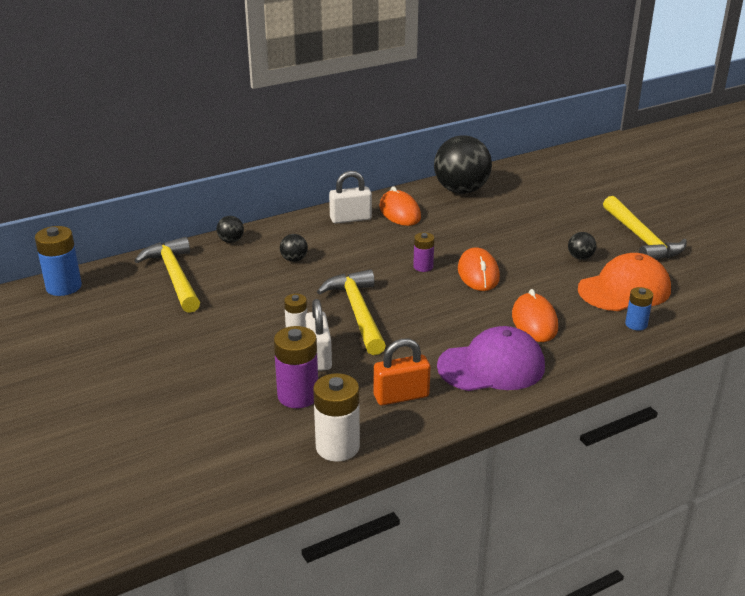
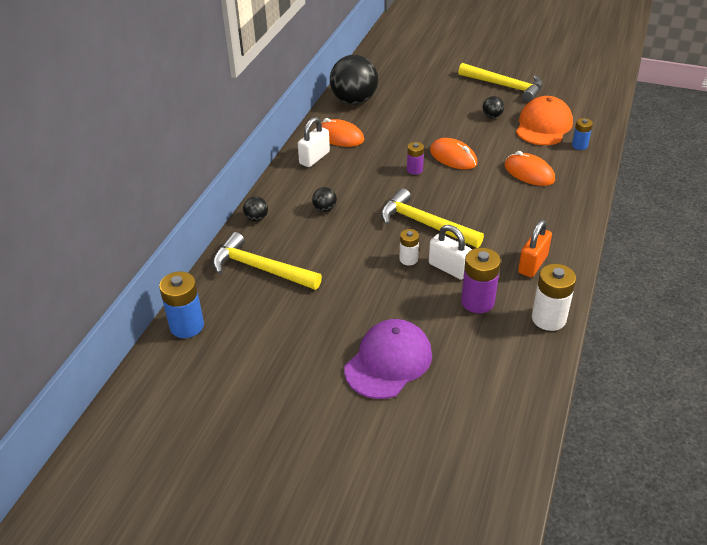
camera: 40 degrees left, 10 degrees up
purple cap [437,326,545,391] -> purple cap moved to [344,319,432,399]

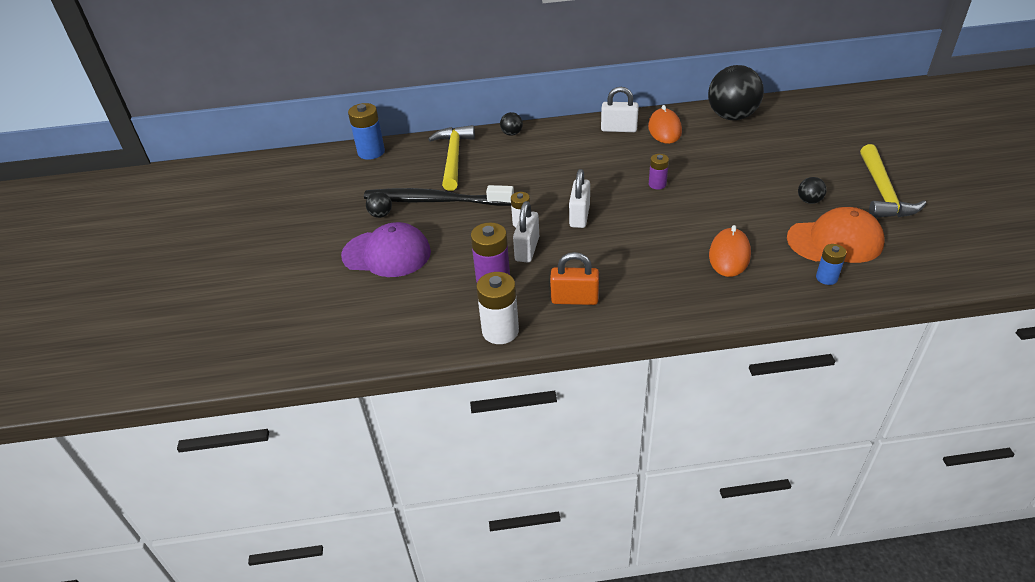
camera: 65 degrees right, 0 degrees up
black ball [312,187,337,212] -> black ball moved to [366,192,392,218]
yellow hammer [381,188,484,248] -> white padlock [569,169,590,228]
orange mouse [430,138,477,170] -> none
none -> black toothbrush [364,185,514,206]

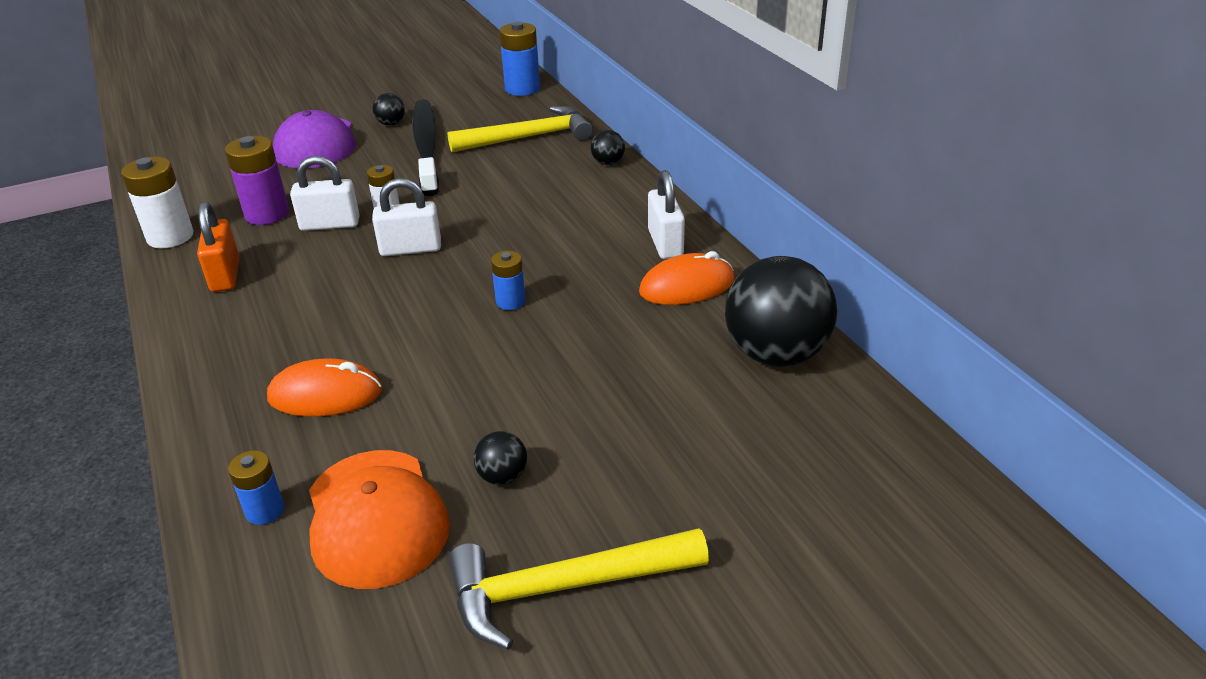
camera: 70 degrees right, 5 degrees down
purple battery [649,154,669,190] -> blue battery [491,251,526,310]

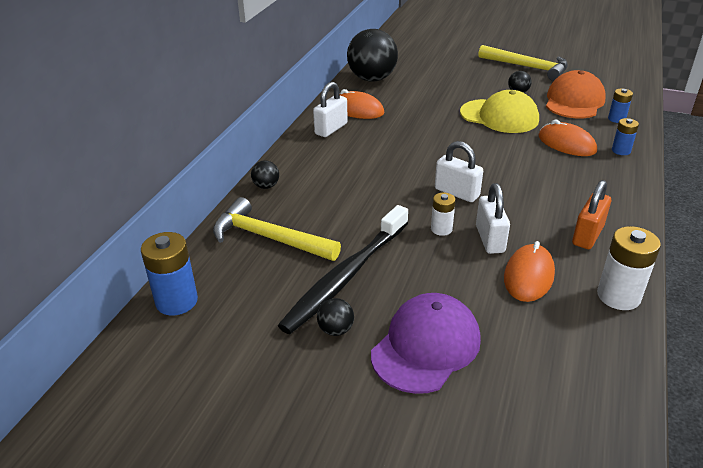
camera: 135 degrees left, 0 degrees up
purple battery [225,136,289,225] -> orange mouse [504,241,555,302]
white padlock [290,156,360,231] -> white padlock turned 45 degrees clockwise [476,183,510,254]
blue battery [491,251,526,310] -> blue battery moved to [612,118,639,155]
none -> yellow cap [460,90,539,133]

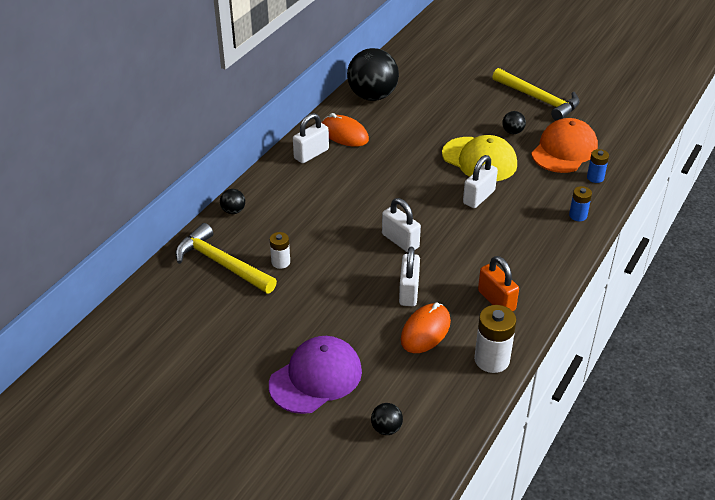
camera: 10 degrees right, 5 degrees up
blue battery [141,232,198,316] -> none
black toothbrush [278,205,408,334] -> none
black ball [317,298,354,336] -> black ball moved to [371,403,403,435]
white battery [431,192,456,236] -> white battery moved to [270,232,290,269]
orange mouse [538,120,597,156] -> none
orange padlock [572,180,611,249] -> orange padlock turned 75 degrees counterclockwise [478,256,519,311]
none -> white padlock [463,155,498,208]

